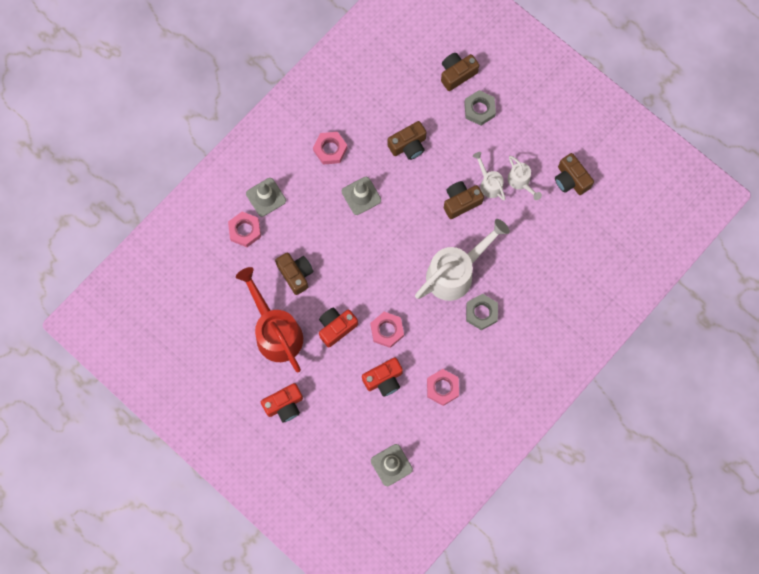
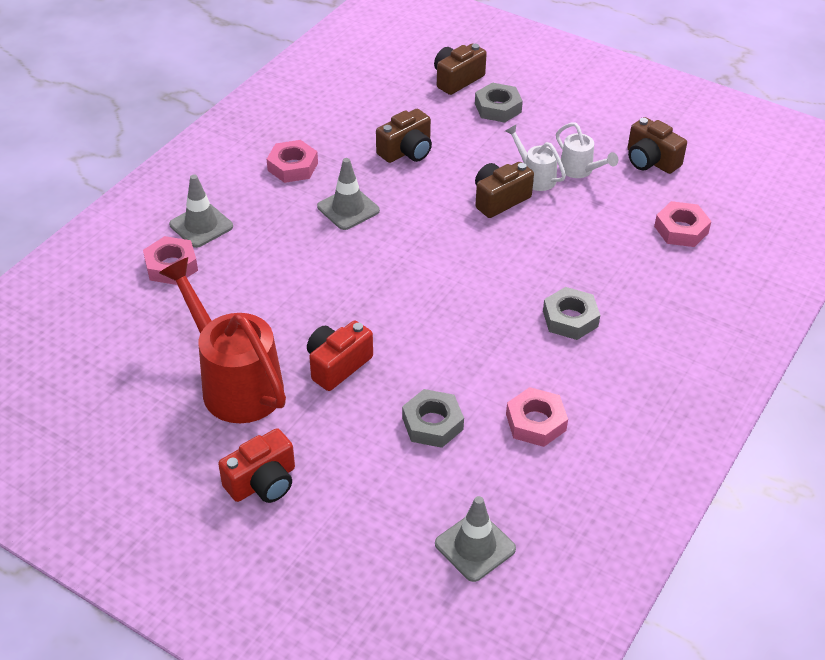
camera: 10 degrees left, 30 degrees down
brown camera [275,253,313,295] -> none
red camera [362,358,403,397] -> grey nut [402,389,464,448]
pink nut [370,312,404,348] -> pink nut moved to [654,201,711,247]
white watering can [415,219,510,301] -> none

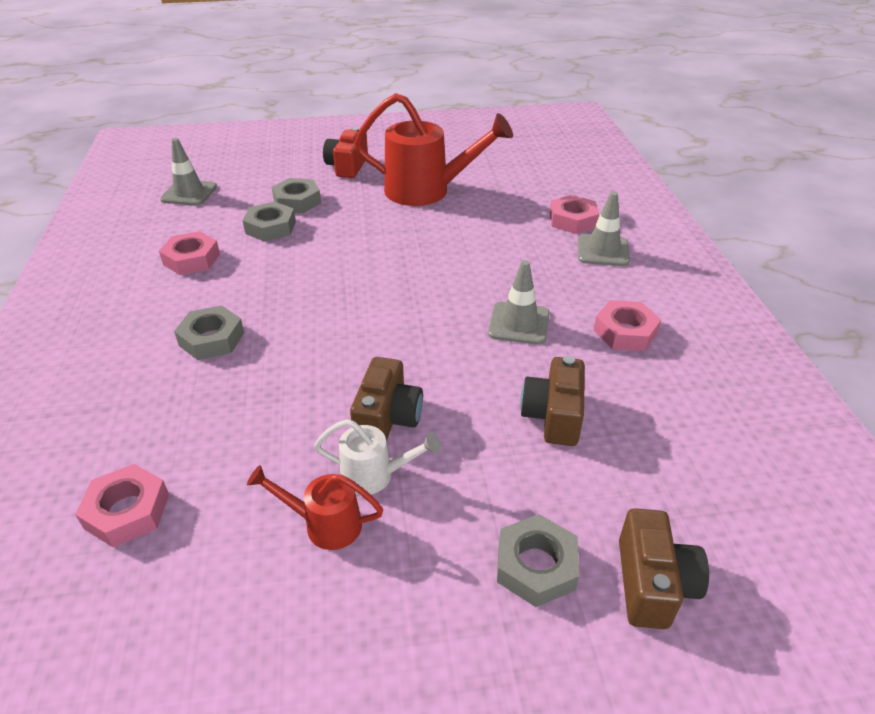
camera: 140 degrees right, 5 degrees down
red camera [307,320,373,391] -> none
white watering can [556,122,618,178] -> red watering can [247,465,383,550]
brown camera [628,117,687,174] -> none
none -> grey nut [272,178,321,213]

